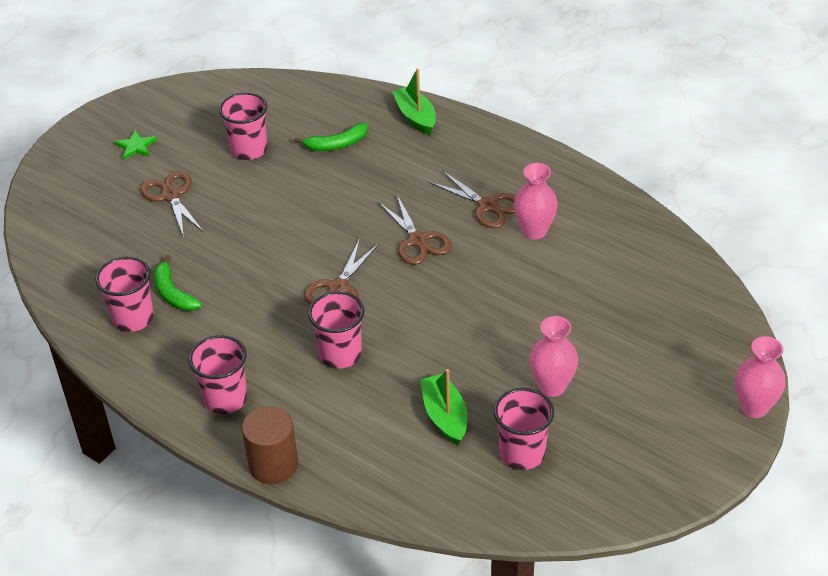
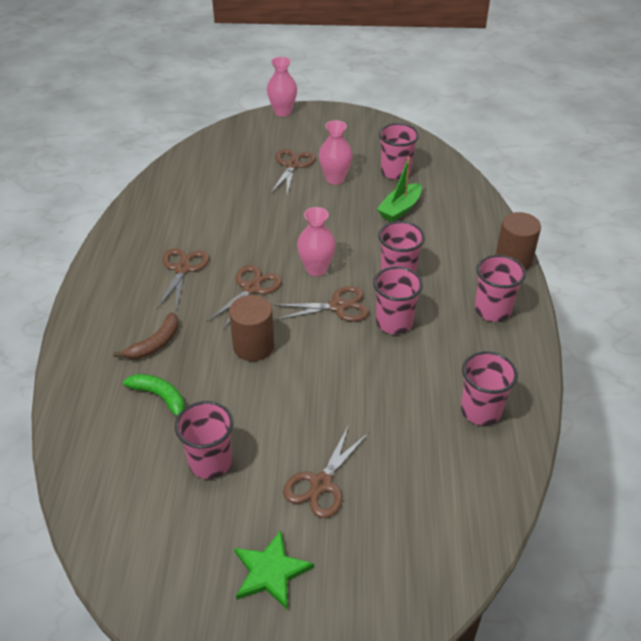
camera: 125 degrees left, 0 degrees up
green star [115,130,157,159] -> green star [234,530,314,610], size x1.51
green banana [154,255,202,311] -> none
green boat [392,68,436,135] -> none
pink vase [514,163,558,240] -> pink vase moved to [297,207,336,276]
none -> brown banana [113,312,179,359]
none -> brown cylinder [229,295,274,361]
none -> brown scissors [271,149,316,195]
none -> pink cup [373,266,423,334]

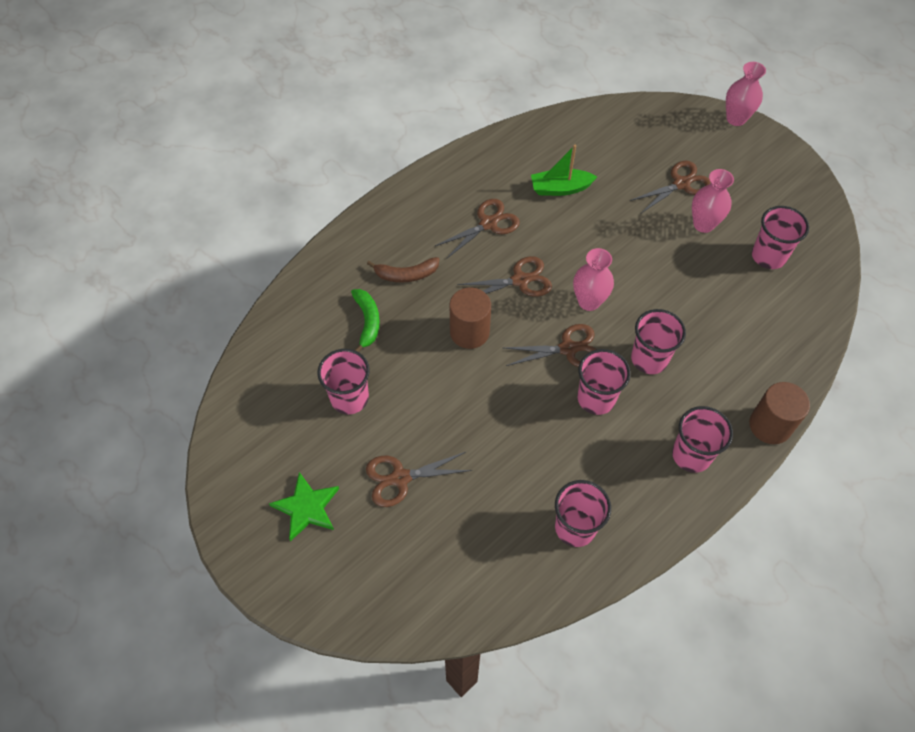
camera: 45 degrees right, 15 degrees up
brown scissors [274,286,369,322] -> brown scissors turned 45 degrees counterclockwise [504,324,597,367]
green boat [377,157,422,222] -> green boat moved to [531,145,597,196]

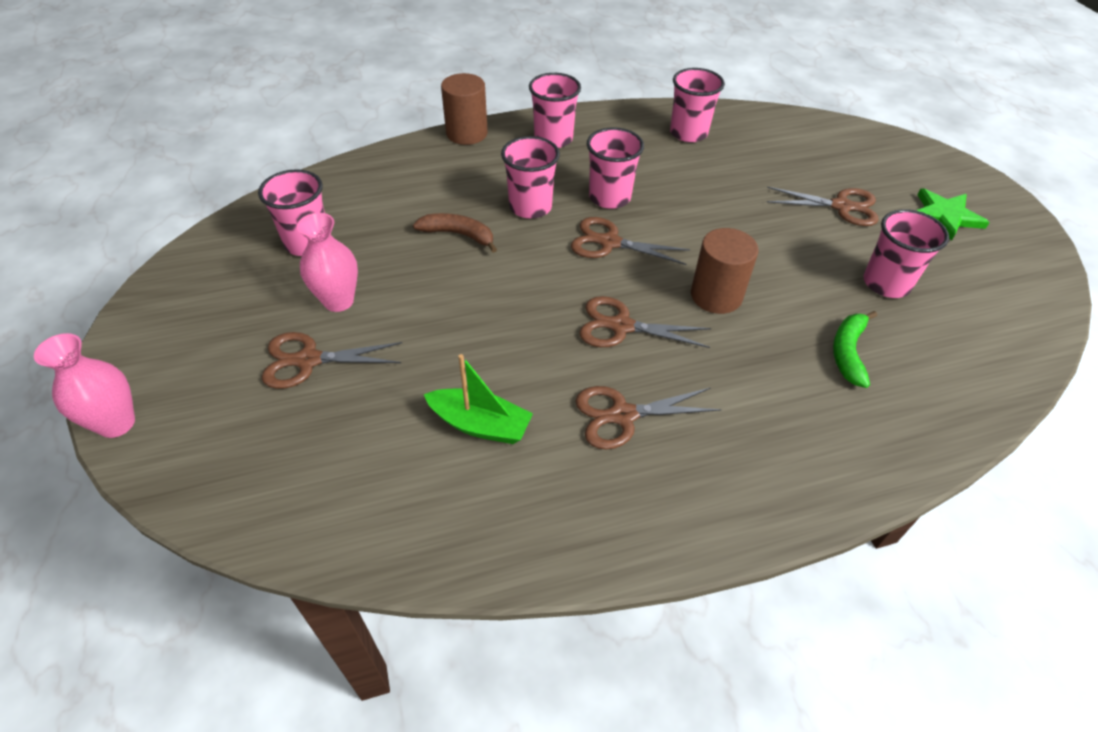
camera: 155 degrees left, 10 degrees down
brown banana [367,257,439,282] -> brown banana moved to [413,213,497,253]
pink vase [573,248,614,311] -> none

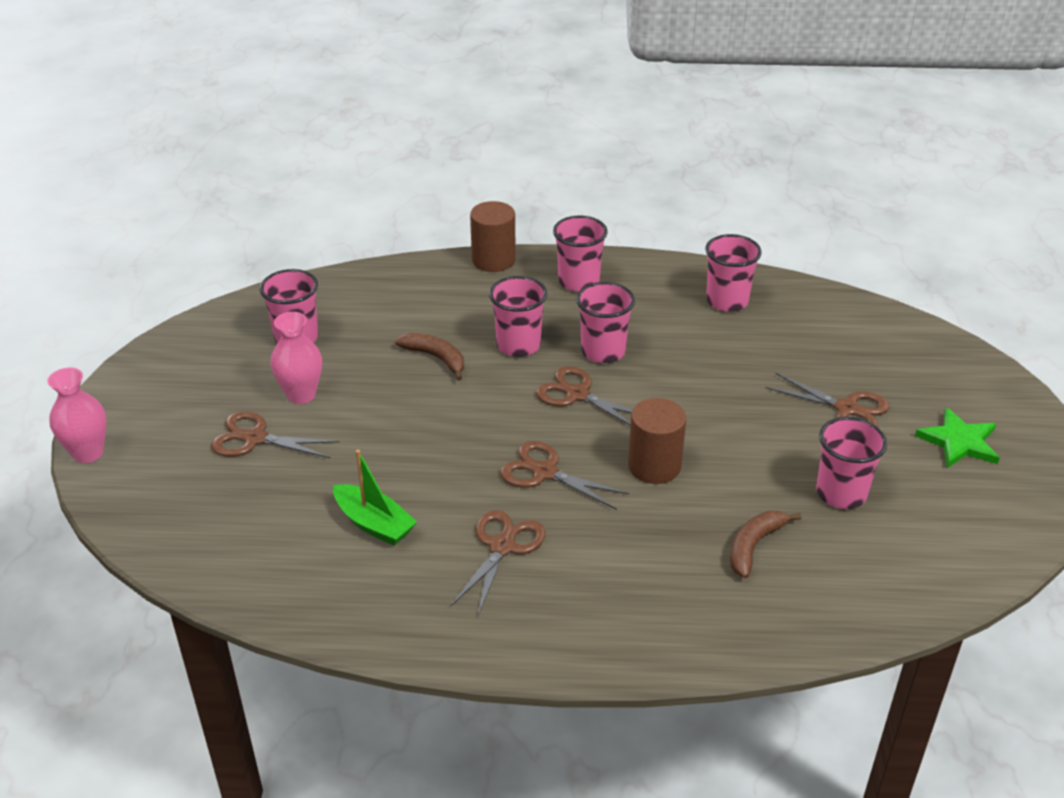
camera: 20 degrees right, 10 degrees down
brown scissors [575,386,722,450] -> brown scissors turned 105 degrees clockwise [450,510,546,615]
green banana [833,311,877,388] -> brown banana [730,511,801,578]

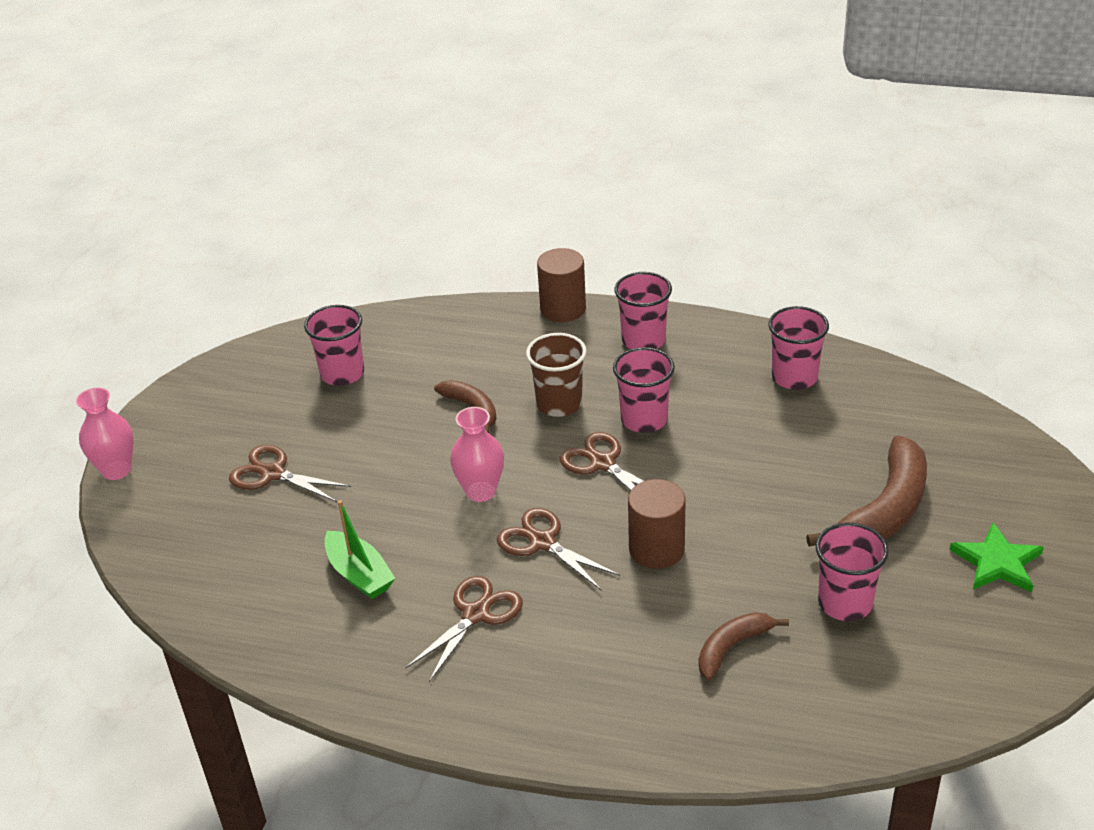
camera: 15 degrees right, 0 degrees up
pink vase [271,312,322,404] -> pink vase moved to [450,407,504,502]
pink cup [489,276,547,357] -> brown cup [526,333,587,417]
brown scissors [765,372,890,427] -> brown banana [806,436,927,547]

